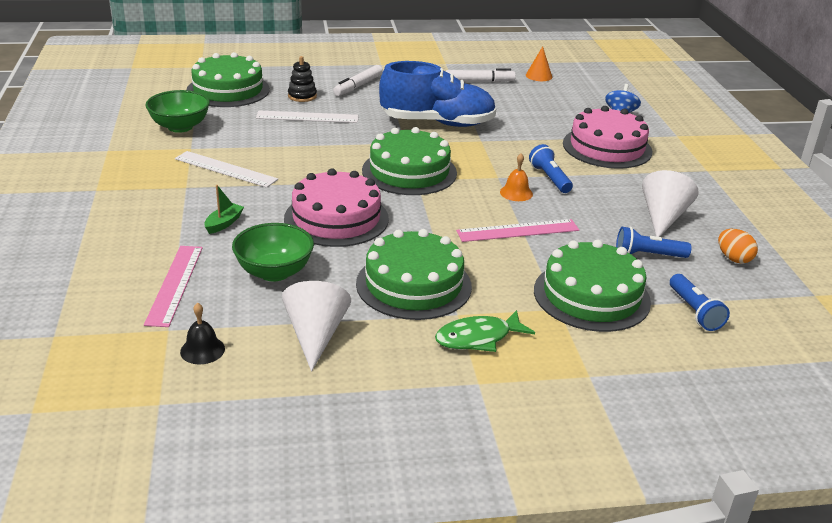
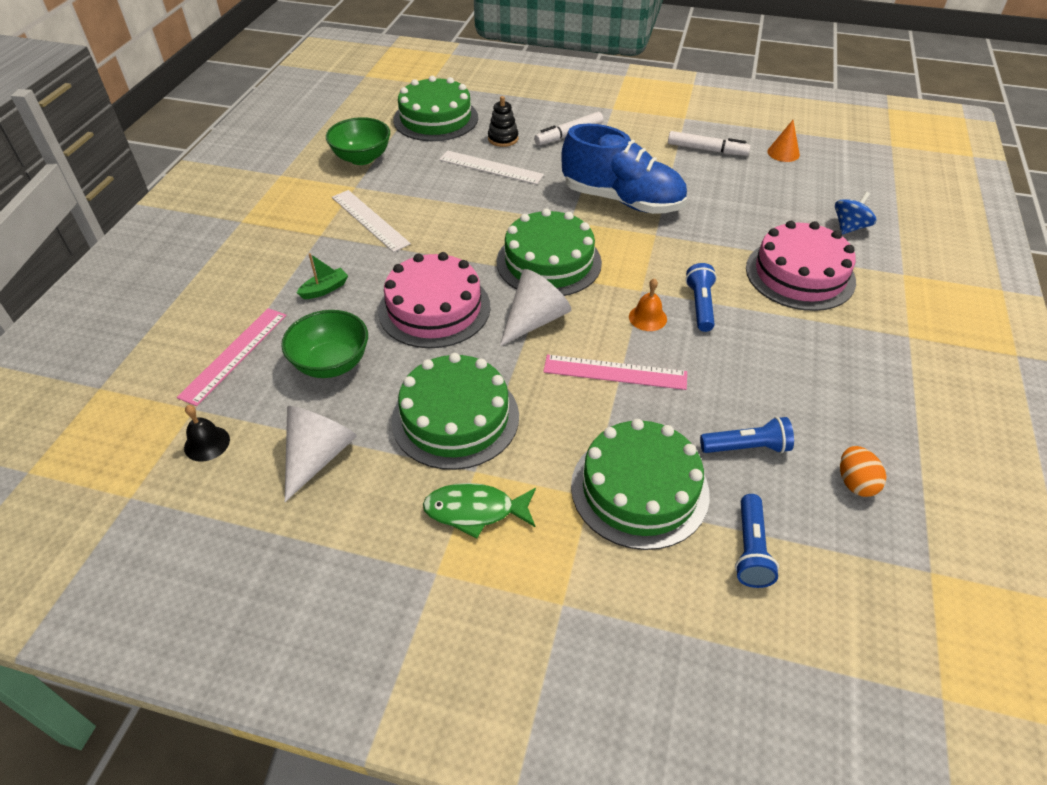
camera: 25 degrees right, 15 degrees up
blue flashlight [616,227,691,258] -> blue flashlight turned 150 degrees clockwise [700,417,794,453]
white cone [642,170,699,237] -> white cone moved to [500,269,571,346]

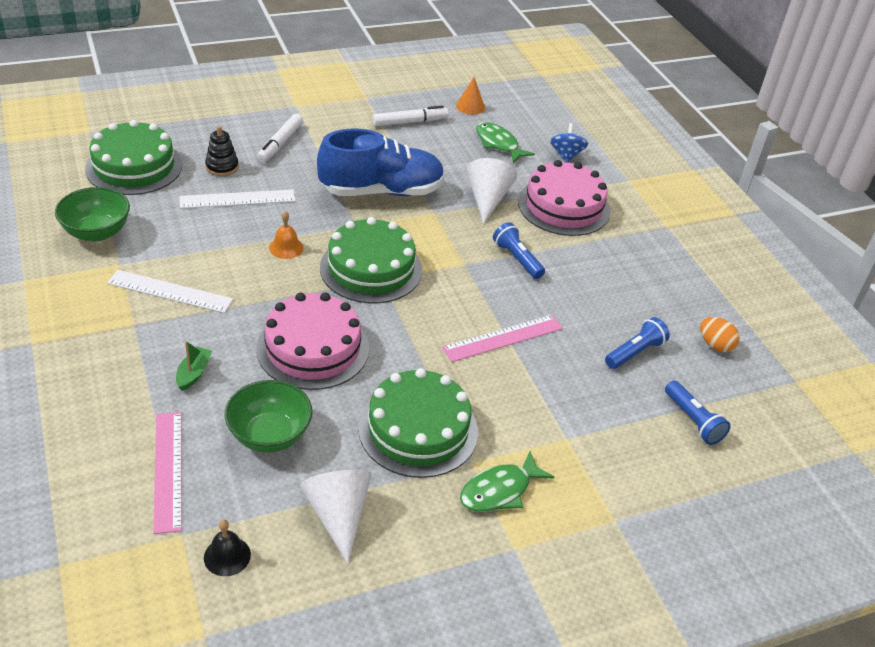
camera: 40 degrees left, 5 degrees down
white cone [500,269,571,346] -> white cone moved to [466,158,517,224]
green cake [571,419,710,550] -> none
orange bell [629,278,667,331] -> orange bell moved to [269,211,304,259]
none -> green fish [476,122,535,163]

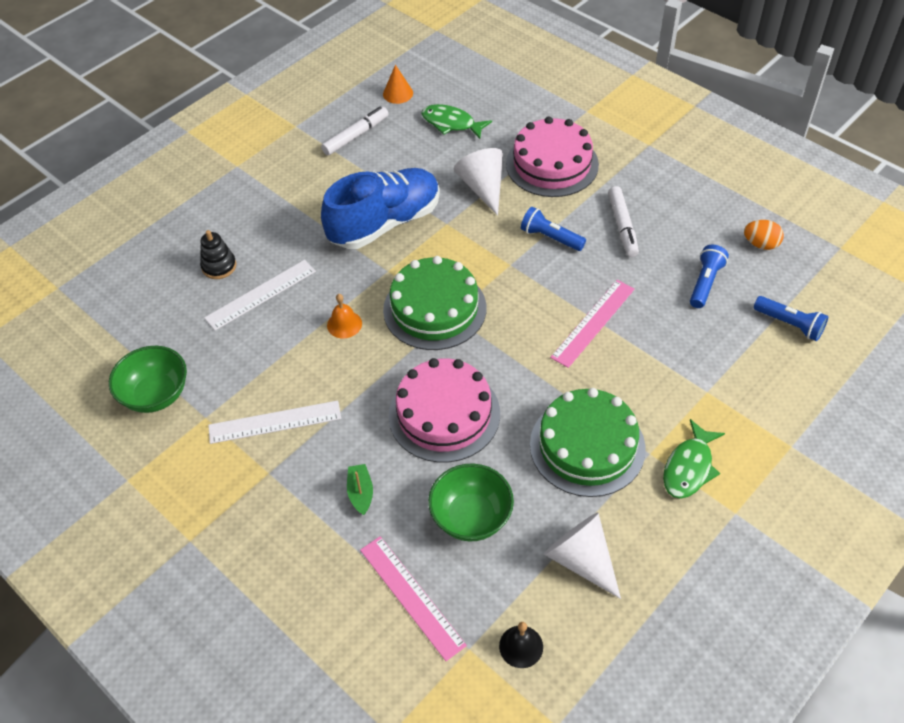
camera: 20 degrees left, 10 degrees up
green cake [85,120,183,195] -> none
white marker [257,114,303,163] -> white marker moved to [608,186,639,257]
blue spinning top [550,123,588,163] -> none

